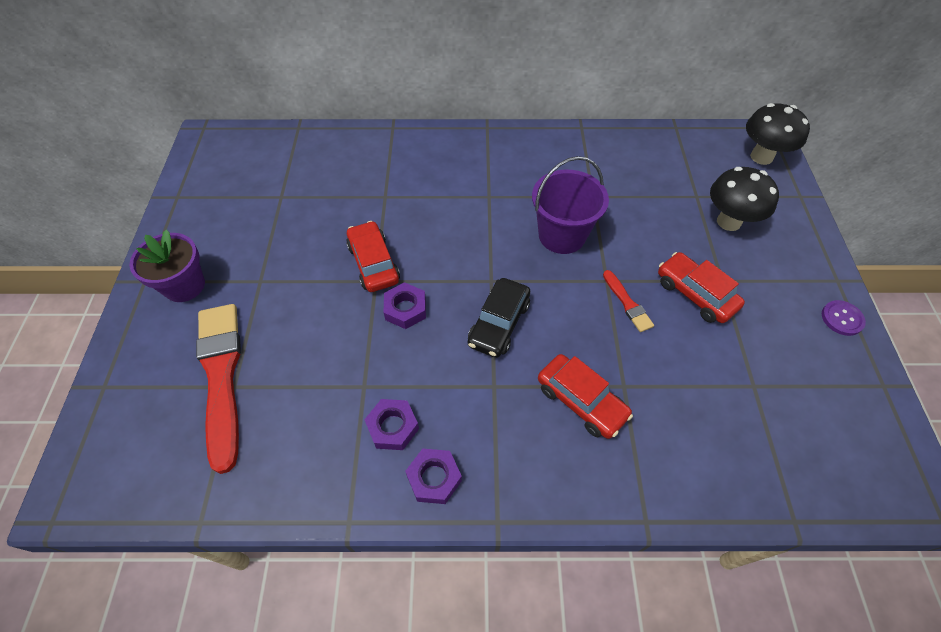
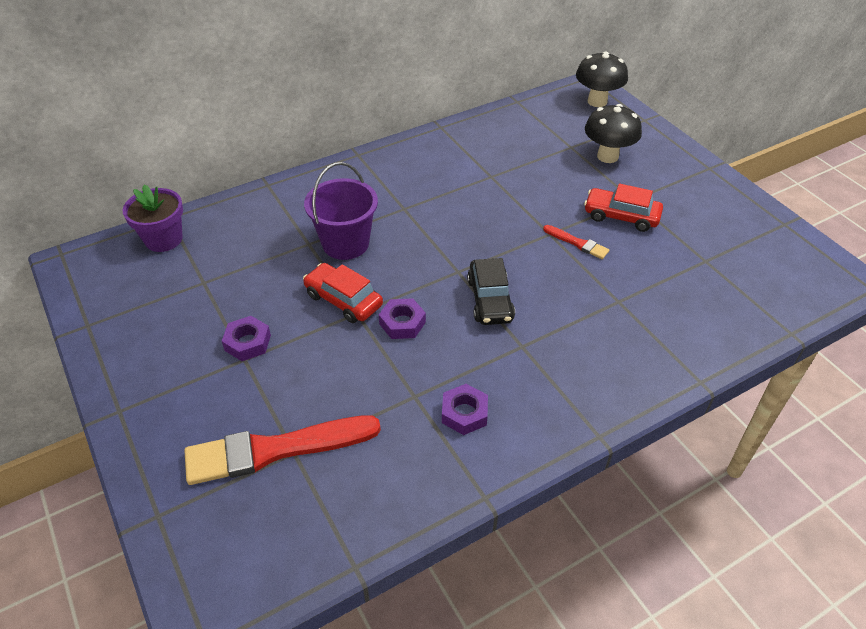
camera: 30 degrees left, 10 degrees down
purple flower pot [129,230,205,302] -> purple flower pot moved to [123,184,183,252]
red brush [196,304,241,474] -> red brush turned 60 degrees counterclockwise [184,415,381,485]
purple nut [405,448,462,504] -> purple nut moved to [222,316,271,361]
purple bucket [532,156,609,254] -> purple bucket moved to [304,162,378,260]
red car [538,354,633,439] -> none
purple button [822,300,866,336] -> none

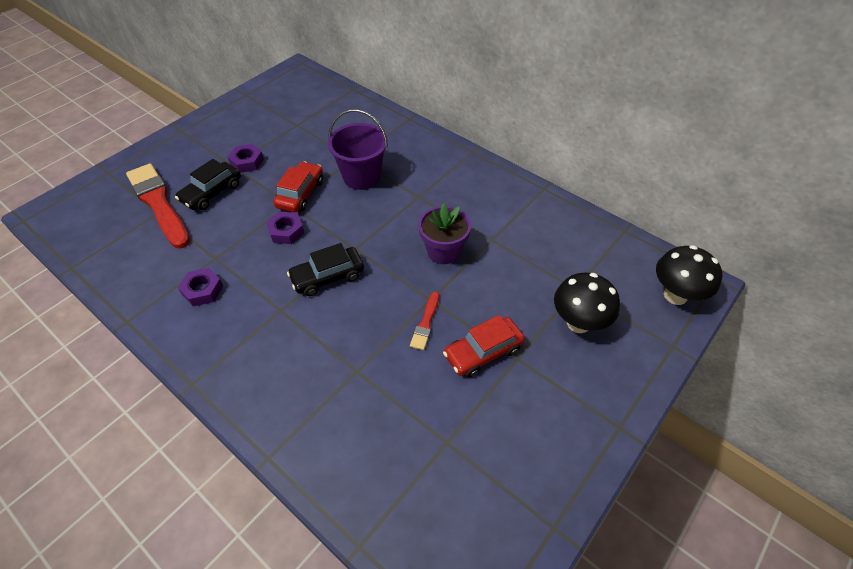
camera: 70 degrees right, 5 degrees up
purple flower pot [123,184,183,252] -> purple flower pot moved to [418,203,471,264]
red car [584,184,663,232] -> red car turned 120 degrees counterclockwise [443,315,525,377]
none -> black car [175,159,241,210]

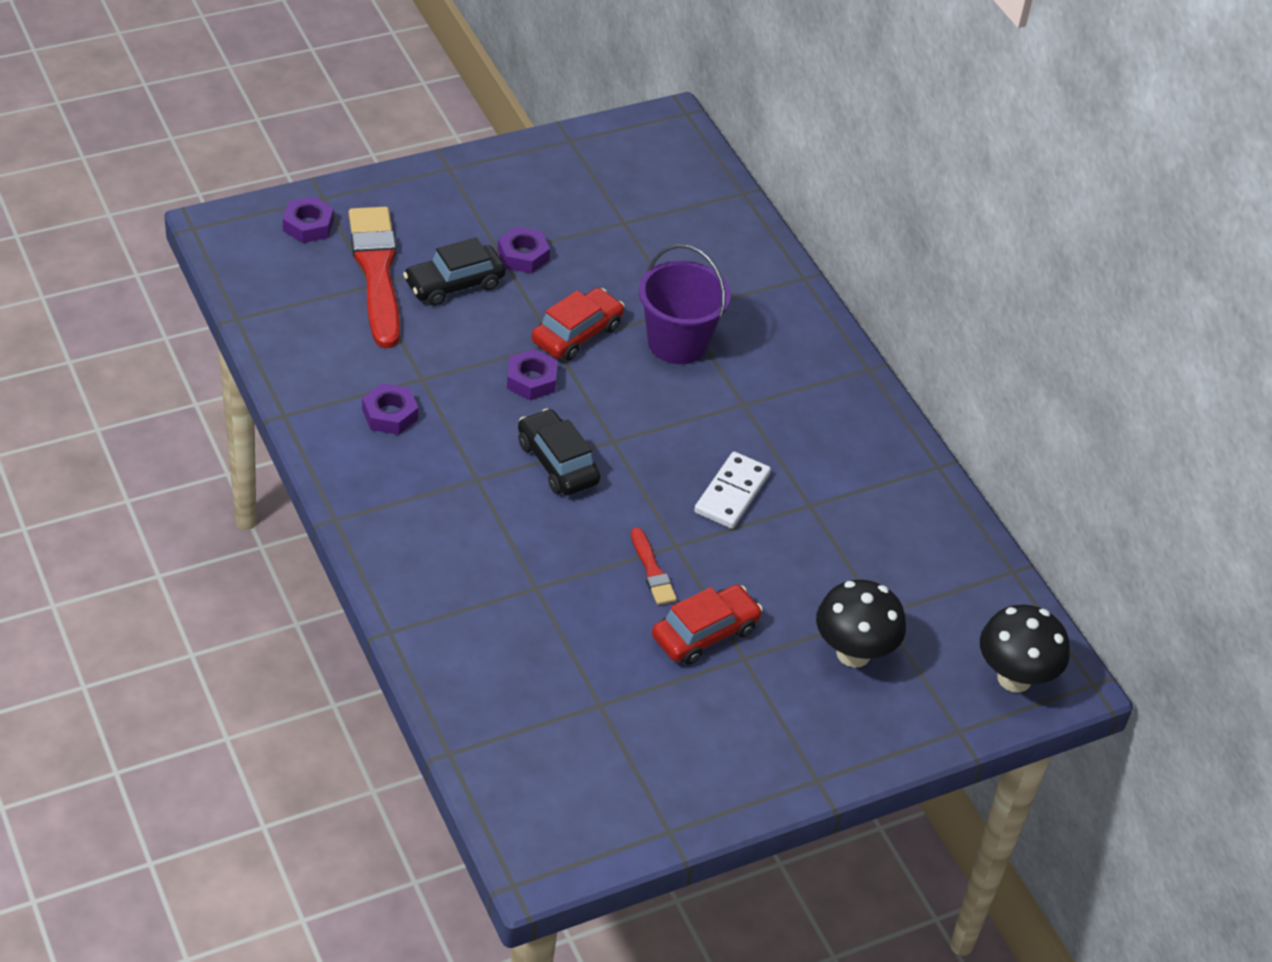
camera: 20 degrees right, 5 degrees down
black car [287,243,364,296] -> black car turned 60 degrees clockwise [518,409,601,495]
red brush [410,292,439,350] -> red brush turned 60 degrees counterclockwise [631,527,677,605]
purple flower pot [418,203,471,264] -> white domino [694,452,771,529]
red car [443,315,525,377] -> red car turned 150 degrees clockwise [652,585,763,665]
none -> purple nut [283,196,334,243]

